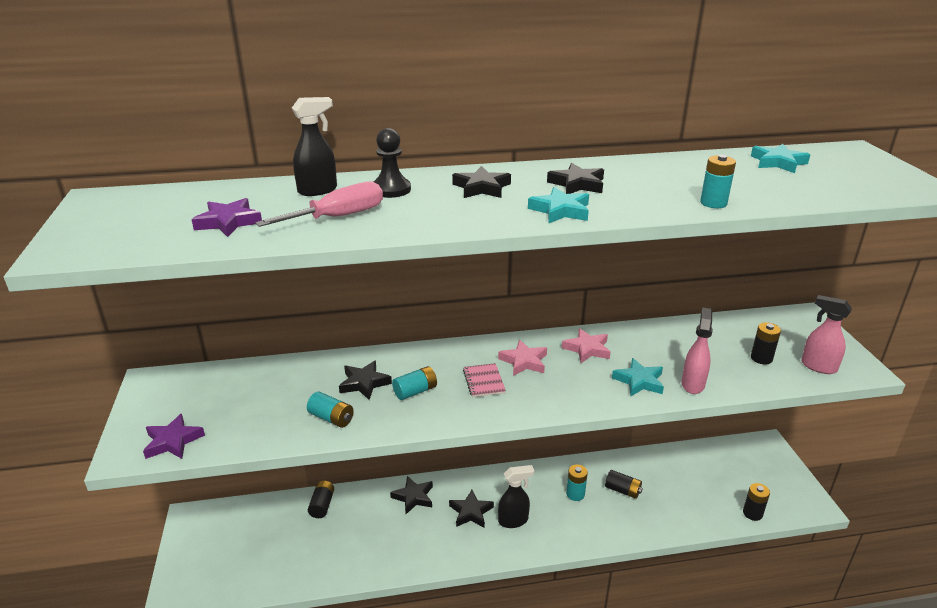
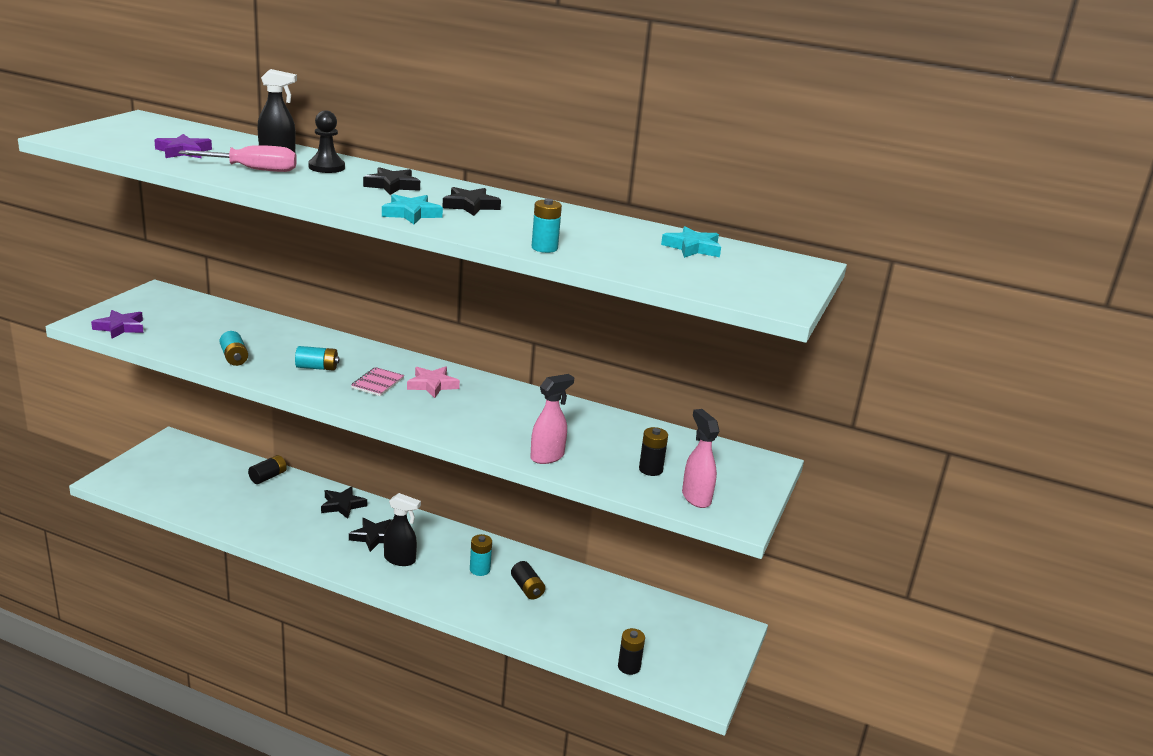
camera: 30 degrees right, 5 degrees down
black star [339,360,392,400] -> none
pink star [562,328,611,363] -> none
turquoise star [612,358,664,396] -> none

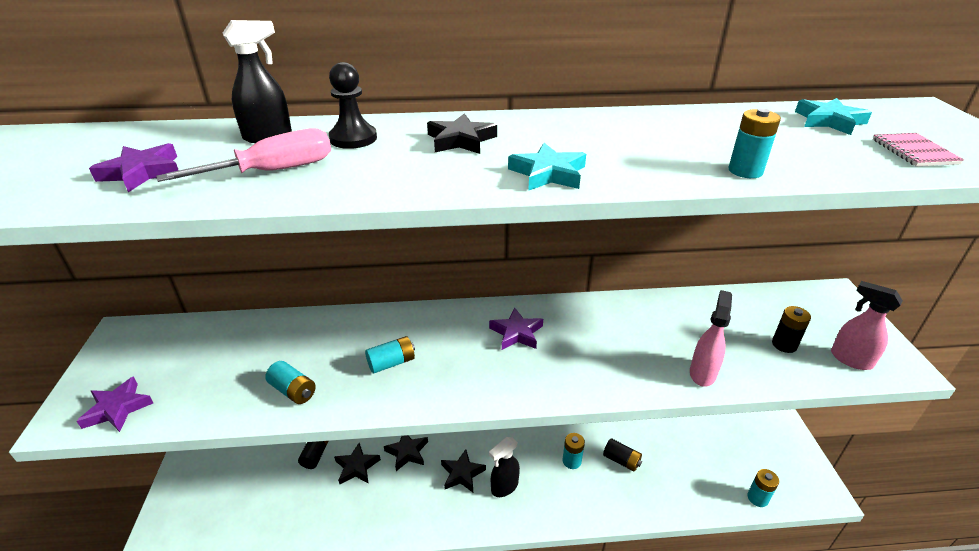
camera: 25 degrees left, 10 degrees up
pink notebook [351,367,404,396] -> pink notebook moved to [873,133,964,166]
black spray bottle [384,493,421,566] -> black spray bottle turned 150 degrees clockwise [489,437,520,497]
pink star [407,366,460,398] -> purple star [489,307,543,350]
black star [443,187,501,216] -> black star moved to [334,443,381,484]
black battery [618,628,645,675] -> turquoise battery [747,469,779,507]

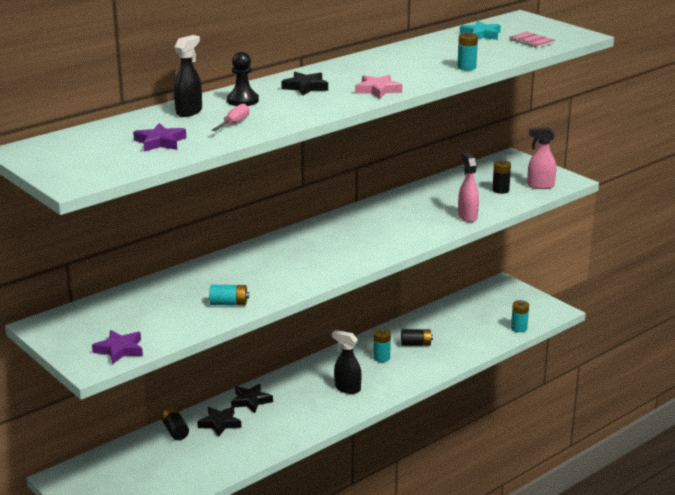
camera: 35 degrees left, 10 degrees down
pink screwdriver [156,128,331,182] -> pink screwdriver [211,103,249,131], size x0.65
turquoise battery [365,336,415,373] -> none
black star [441,449,486,492] -> none
purple star [489,307,543,350] -> none
black spray bottle [489,437,520,497] -> black spray bottle turned 105 degrees clockwise [332,330,361,394]
turquoise star [508,143,586,191] -> pink star [355,75,402,99]

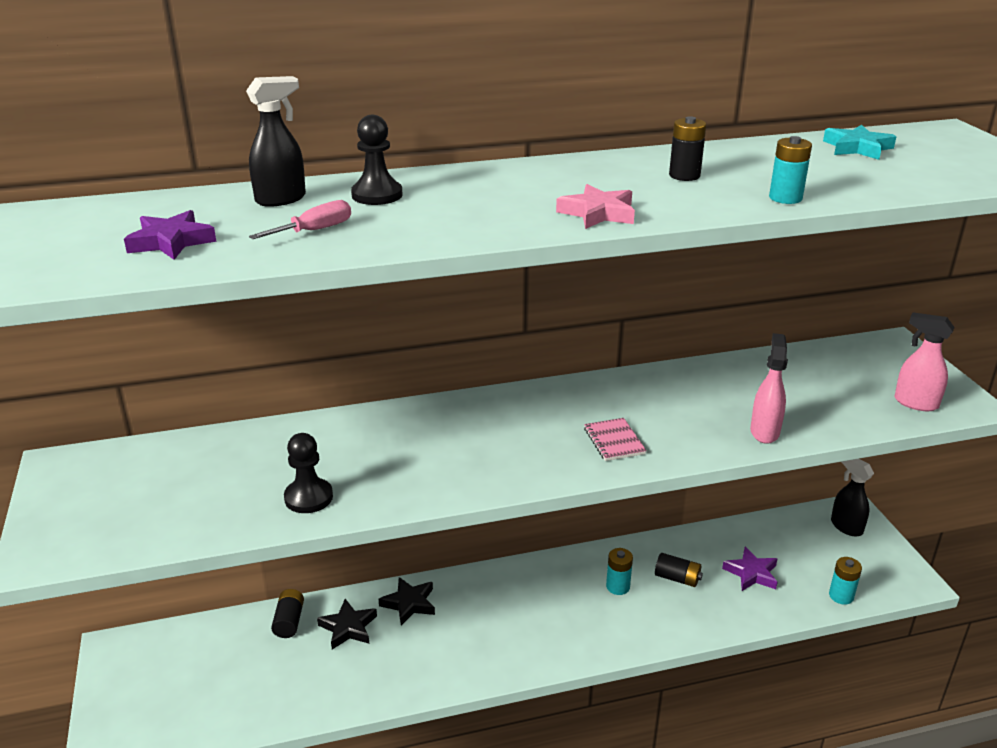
camera: 25 degrees right, 5 degrees up
purple star [92,330,143,364] -> purple star moved to [722,547,778,591]
turquoise battery [209,285,249,305] -> black pawn [284,433,333,513]
black star [281,72,328,95] -> none
black spray bottle [332,330,361,394] -> black spray bottle moved to [831,459,874,537]
black battery [492,160,511,194] -> black battery moved to [669,116,706,181]
pink notebook [509,32,555,48] -> pink notebook moved to [584,418,647,461]

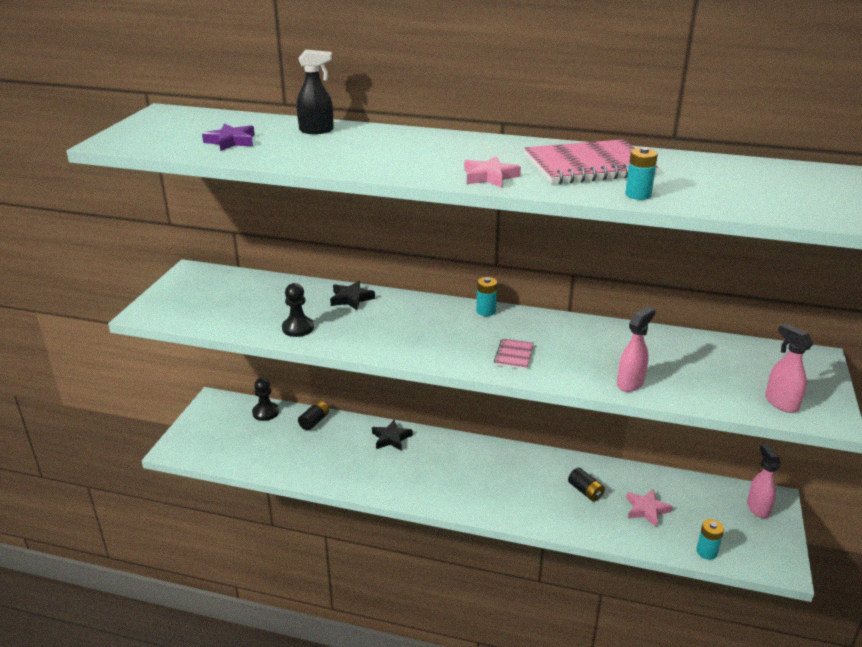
camera: 30 degrees right, 0 degrees up
pink screwdriver [249,200,351,239] -> none
black star [317,599,377,650] -> black star moved to [330,281,375,310]
black pawn [351,115,402,205] -> black pawn moved to [252,378,279,421]
turquoise battery [606,548,633,595] -> turquoise battery moved to [476,277,497,316]
black battery [669,116,706,181] -> pink notebook [524,139,658,184]
purple star [722,547,778,591] -> pink star [626,489,673,527]
turquoise star [823,125,896,160] -> none
black spray bottle [831,459,874,537] -> pink spray bottle [747,444,781,518]

